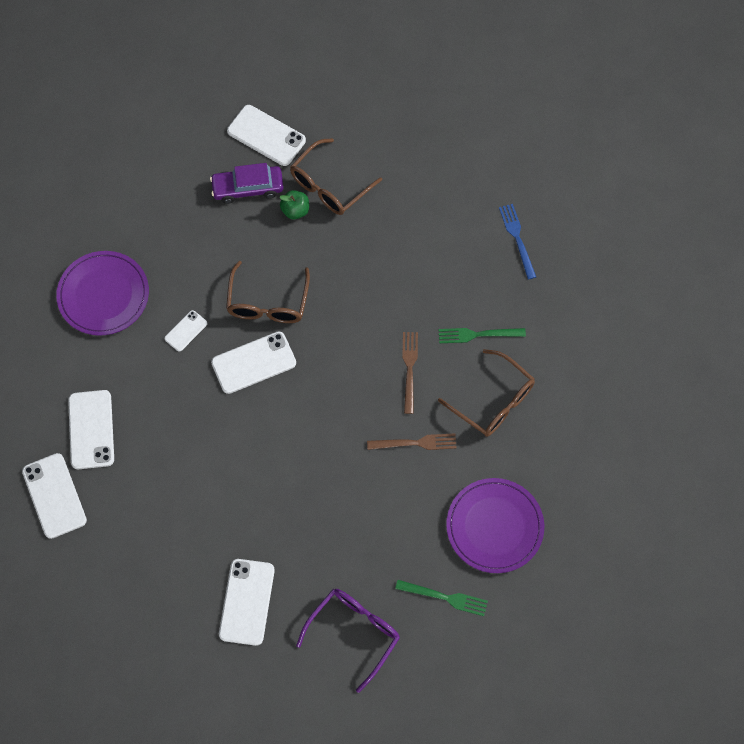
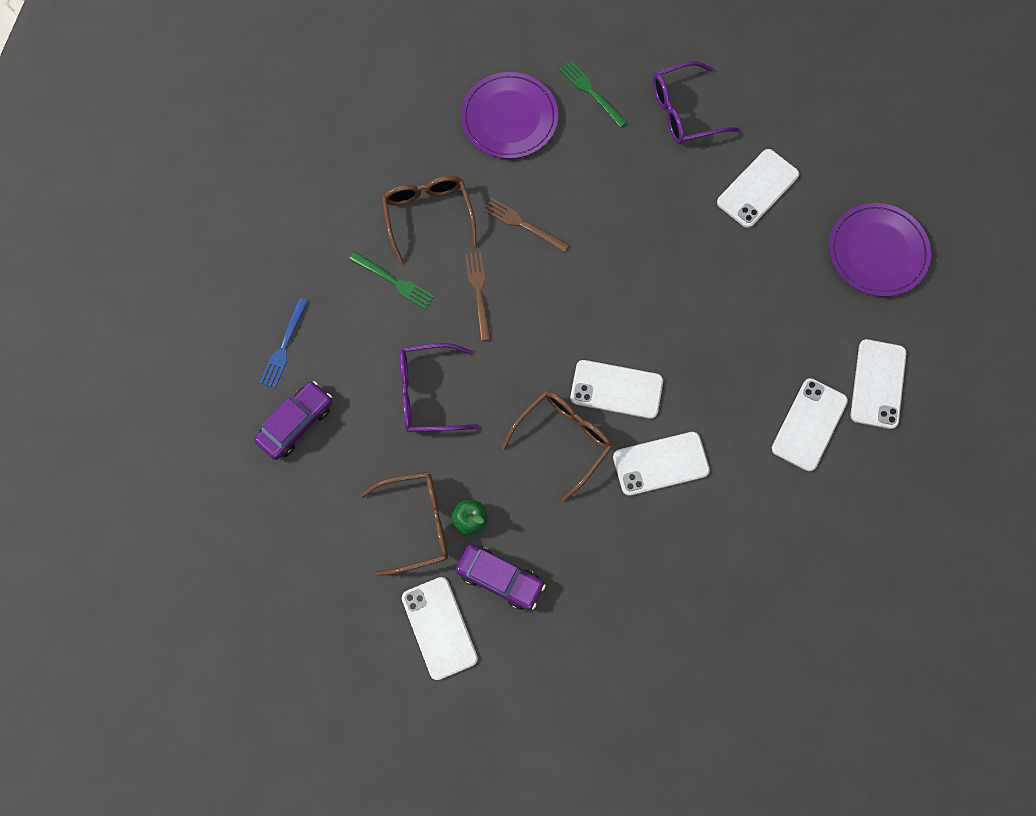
camera: 145 degrees left, 5 degrees up
purple plate [56,251,149,336] -> purple plate moved to [829,203,931,297]
white phone [164,310,208,352] -> white phone [613,432,710,496], size x1.83
brown fork [402,332,418,414] -> brown fork turned 135 degrees clockwise [465,252,491,341]
none -> purple car [254,381,332,460]
none -> purple glasses [399,343,479,432]

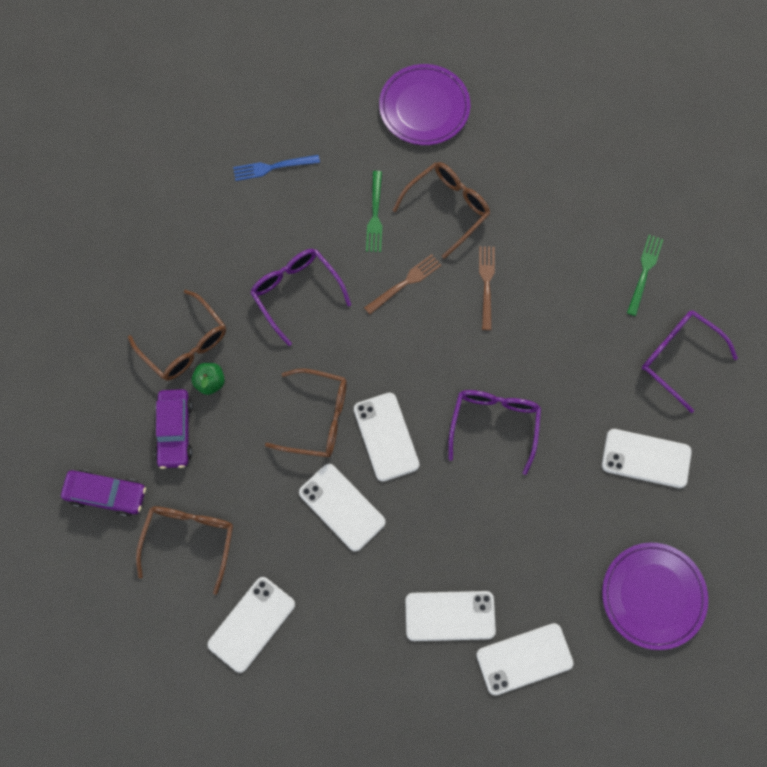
camera: 60 degrees right, 0 degrees up
purple car [254,381,332,460] -> purple car moved to [61,470,146,517]
white phone [402,577,478,680] -> white phone moved to [208,577,295,673]
purple plate [461,72,558,159] -> purple plate moved to [379,64,470,145]
none -> brown glasses [136,506,233,595]
none -> purple glasses [448,390,541,475]

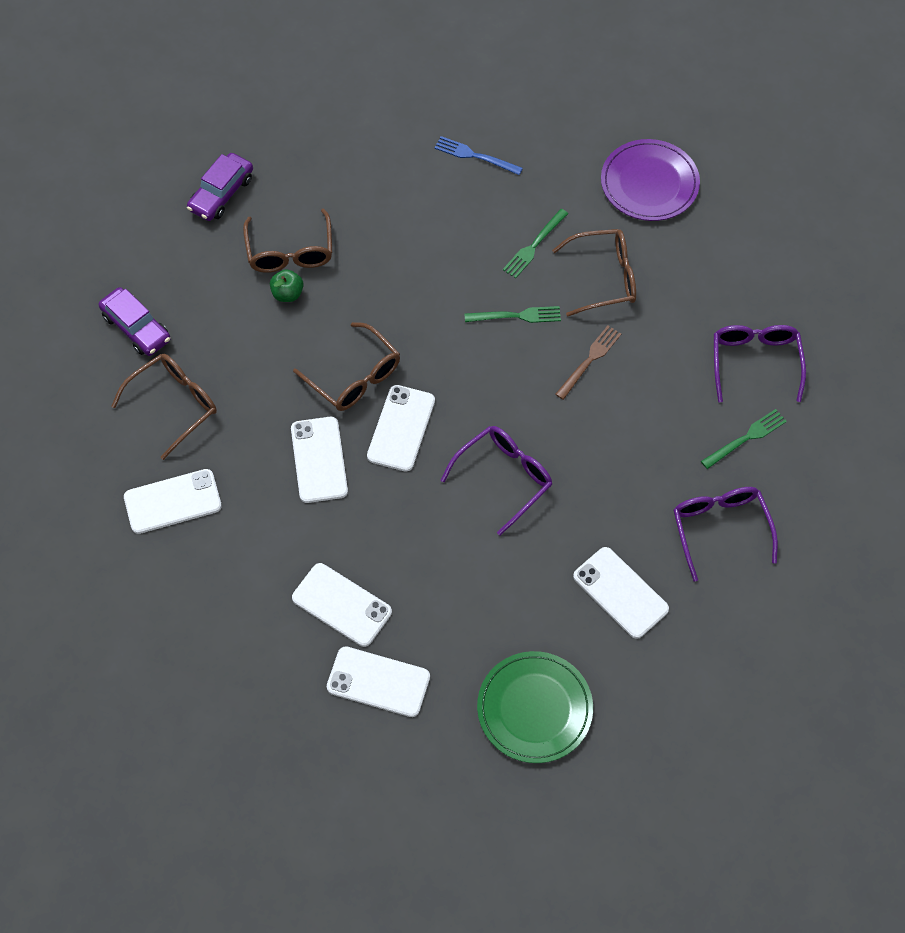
camera: 35 degrees right, 10 degrees down
purple car [155,389,193,469] -> purple car moved to [187,153,253,221]
purple glasses [250,249,351,346] -> purple glasses moved to [714,325,806,402]
brown fork [364,254,441,314] -> green fork [465,306,561,323]
purple plate [602,543,708,650] -> green plate [477,651,593,763]

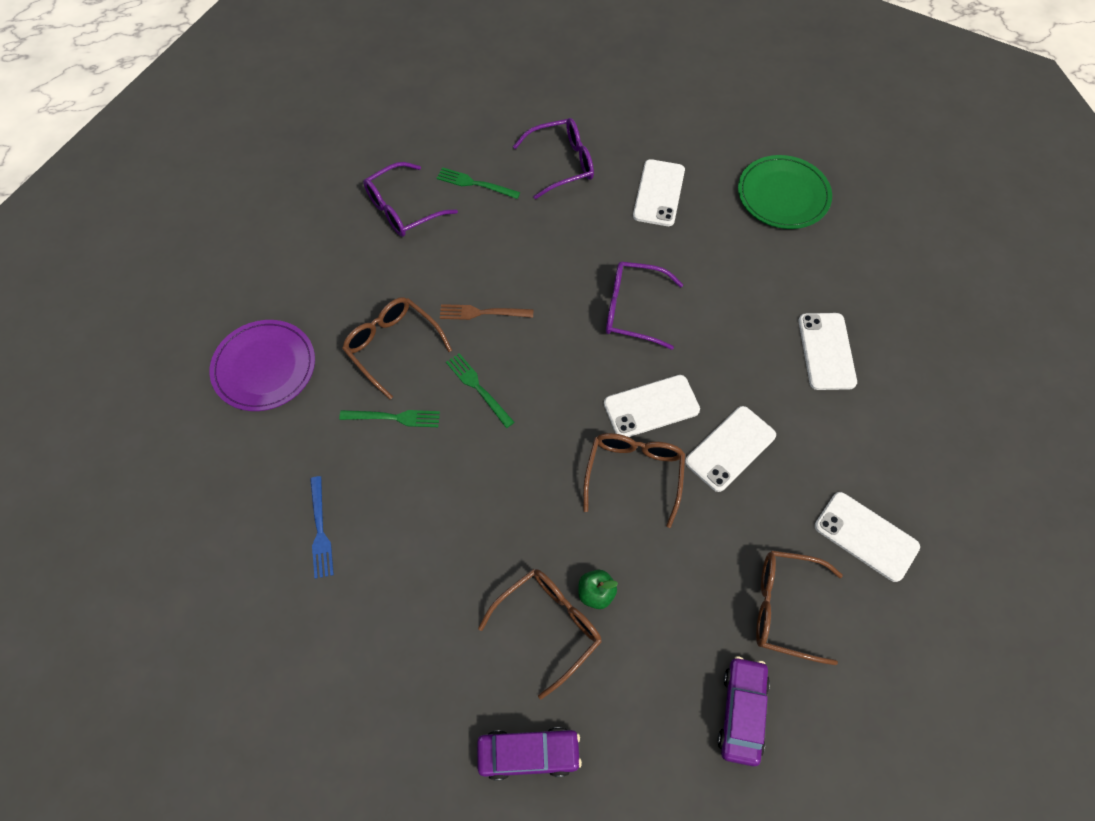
camera: 125 degrees left, 0 degrees up
white phone [327,646,430,717] -> none
purple glasses [673,487,778,582] -> purple glasses turned 150 degrees counterclockwise [513,118,594,199]

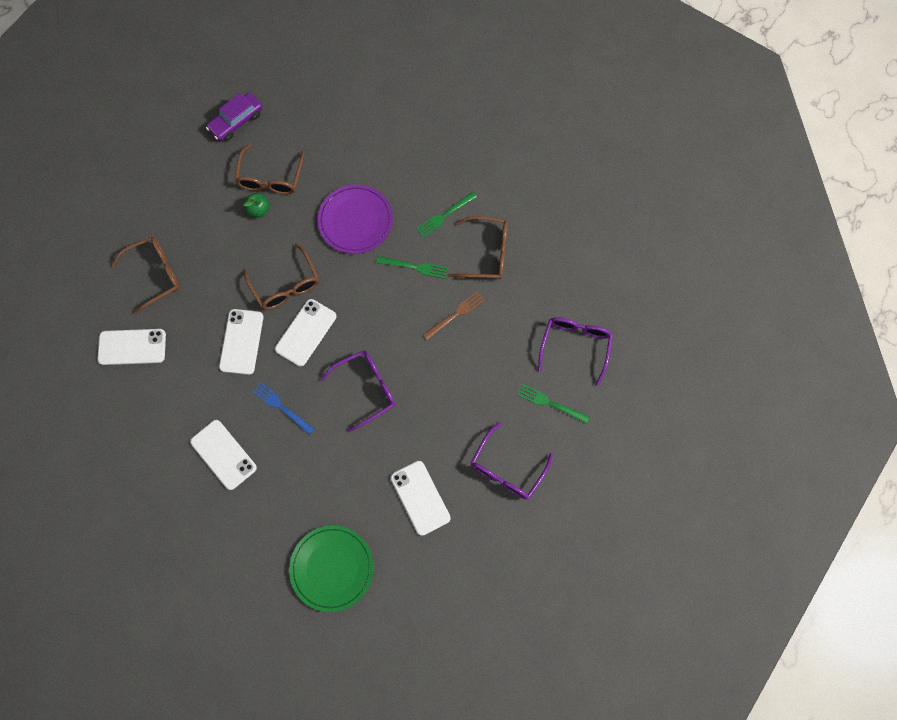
camera: 140 degrees right, 10 degrees up
purple plate [210,320,315,411] -> purple plate moved to [317,184,393,254]
blue fork [310,476,334,579] -> blue fork moved to [252,382,314,435]
green fork [437,167,520,199] -> green fork turned 135 degrees counterclockwise [517,384,589,424]
purple car [717,656,770,766] -> none

